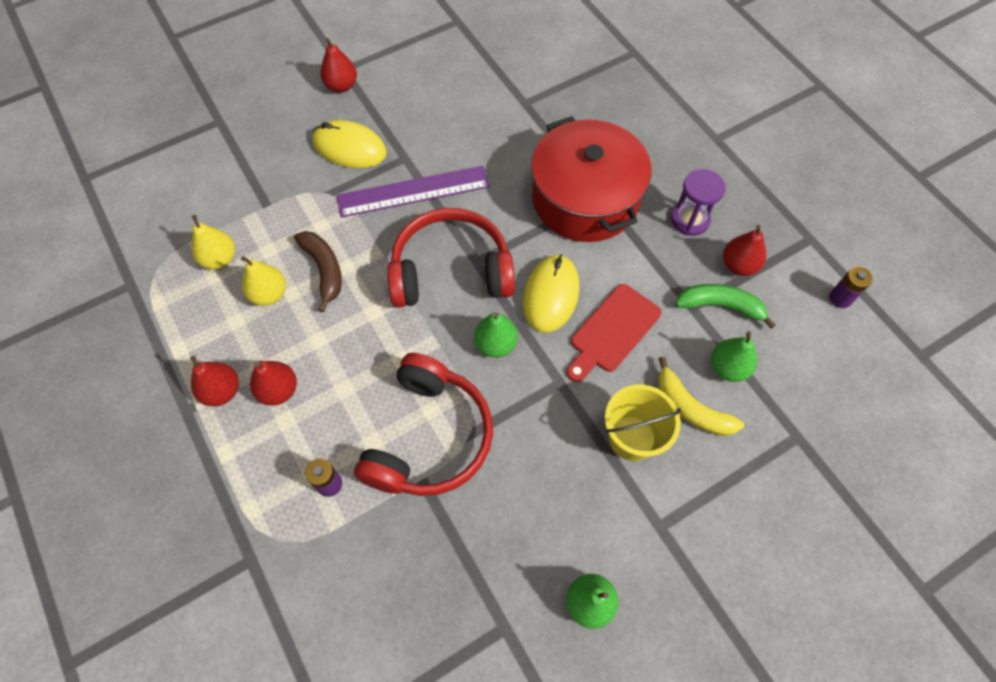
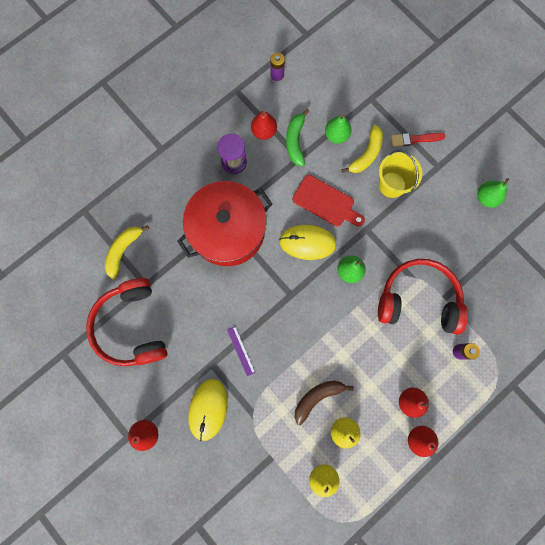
camera: 100 degrees left, 15 degrees up
purple ruler [336,166,490,218] -> purple ruler [227,326,255,376], size x0.46
red headphones [387,208,515,307] -> red headphones moved to [86,278,168,366]
none -> yellow banana [105,225,149,280]
none -> red brush [391,133,445,147]

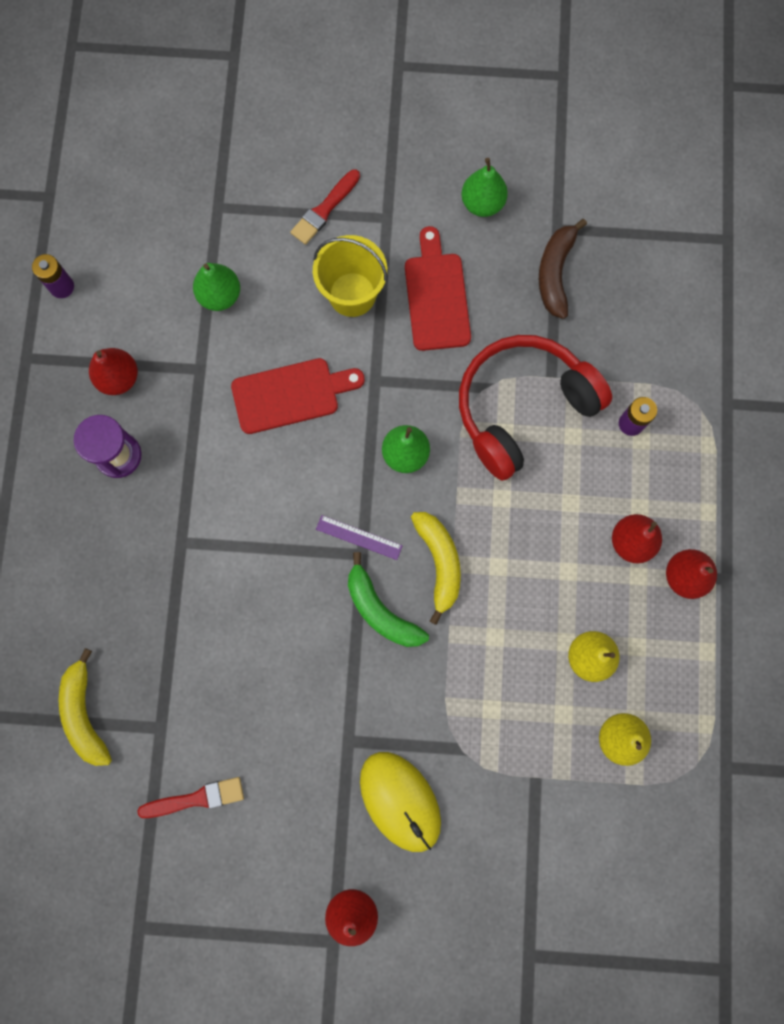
camera: 45 degrees left, 0 degrees up
red headphones [86,278,168,366] -> red brush [137,777,244,818]
red pot [177,181,272,266] -> none
purple ruler [227,326,255,376] -> purple ruler moved to [316,515,403,560]
yellow mouse [279,225,336,260] -> none
green banana [286,109,310,166] -> green banana moved to [348,552,429,647]
brown banana [294,380,354,425] -> brown banana moved to [539,219,587,319]
yellow banana [341,125,383,173] -> yellow banana moved to [411,512,461,625]
none -> red cutting board [405,226,471,351]

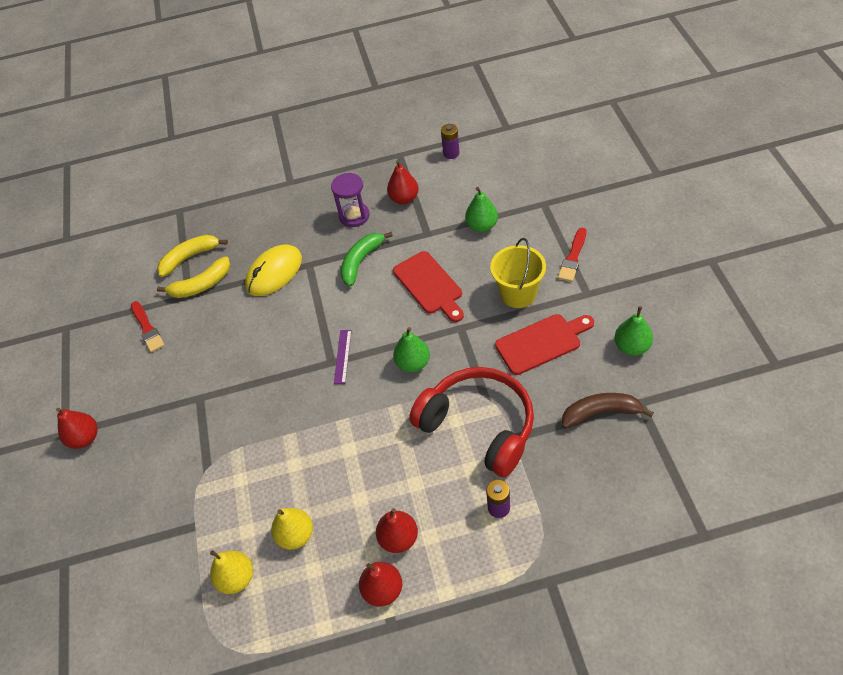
camera: 80 degrees right, 25 degrees down
red brush [291,169,360,245] -> red brush turned 90 degrees counterclockwise [558,228,586,282]
green banana [348,552,429,647] -> green banana moved to [341,232,393,287]
yellow mouse [360,752,441,852] -> yellow mouse moved to [245,244,302,296]
yellow banana [411,512,461,625] -> yellow banana moved to [157,256,230,298]

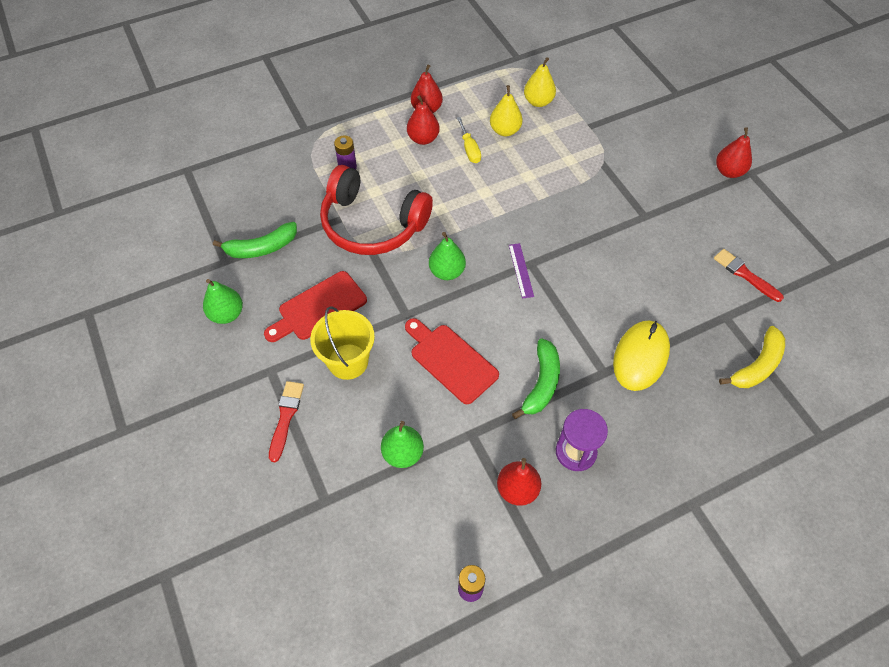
camera: 160 degrees right, 5 degrees up
yellow banana [157,256,230,298] -> none
brown banana [562,393,654,429] -> green banana [213,222,297,258]
none -> yellow screwdriver [457,117,481,163]

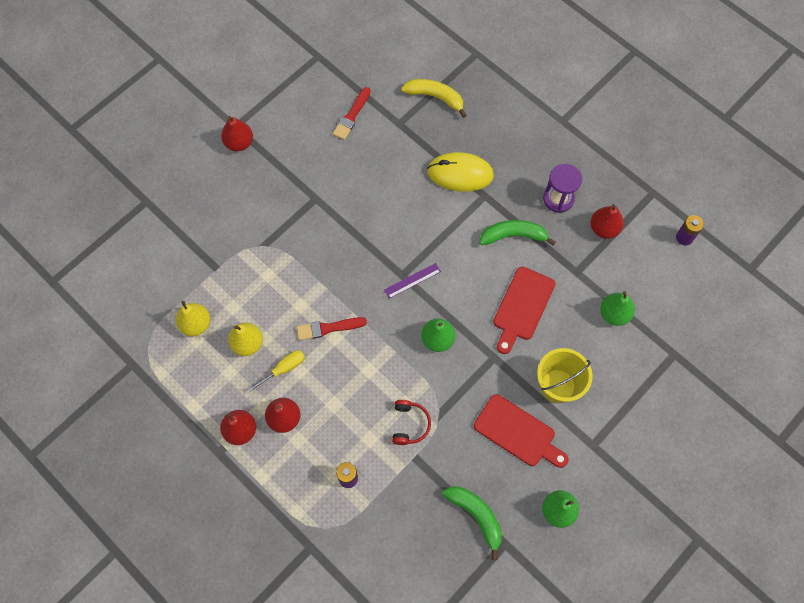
camera: 110 degrees left, 10 degrees up
red brush [269,381,304,462] -> red brush moved to [297,317,367,340]
red headphones [320,165,433,255] -> red headphones [392,400,431,445], size x0.43

